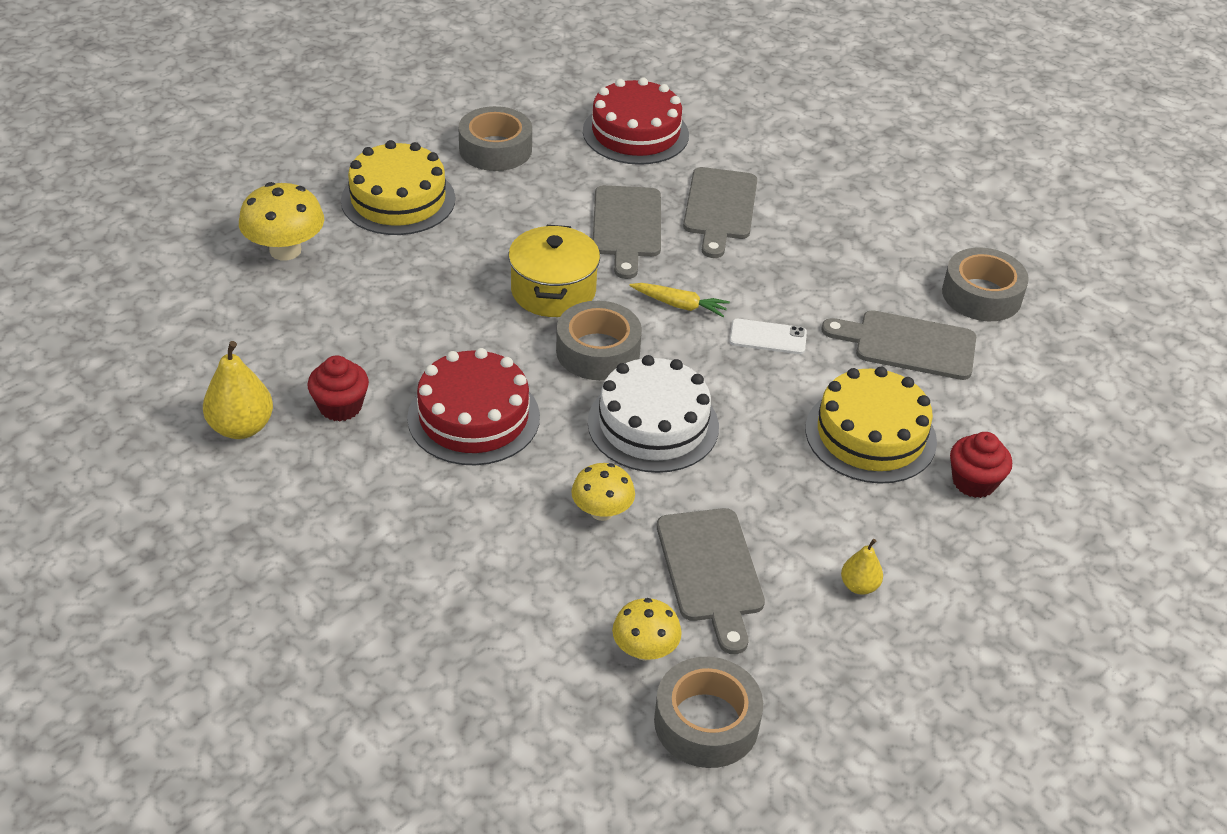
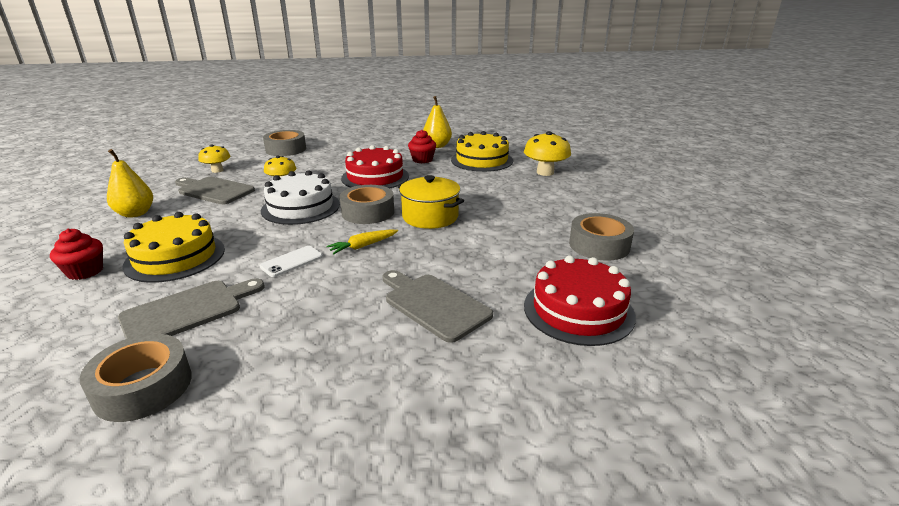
camera: 130 degrees right, 15 degrees down
yellow cake [341,140,455,235] -> yellow cake moved to [451,131,513,172]
grey cutting board [593,185,661,279] -> none
grey tape [654,657,763,768] -> grey tape moved to [263,130,306,156]
yellow pear [841,539,883,595] -> yellow pear [107,149,153,218], size x1.76

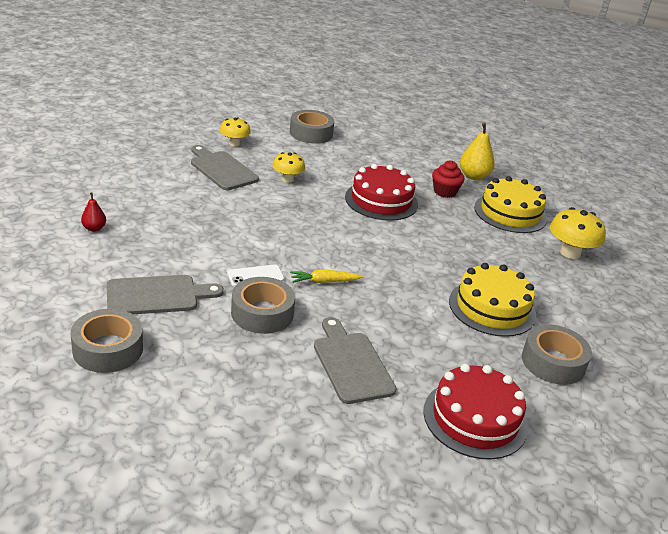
camera: 20 degrees right, 5 degrees up
red cupcake [50,229,103,280] -> red pear [81,192,106,232]
yellow pear [107,149,153,218] -> none
yellow cake [122,212,225,283] -> yellow cake moved to [449,263,536,337]
white cake [261,170,340,225] -> none
grey tape [340,185,394,224] -> grey tape moved to [231,277,295,334]
yellow pot [398,175,464,229] -> none

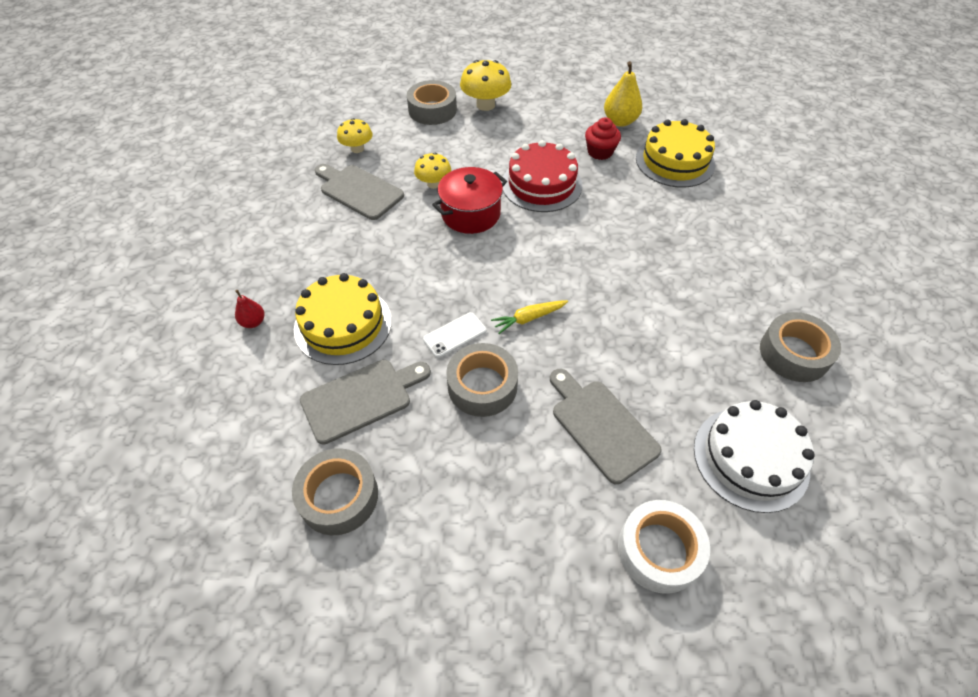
camera: 10 degrees left, 20 degrees up
red cake [423,364,528,460] -> white cake [694,400,815,513]
yellow cake [449,263,536,337] -> yellow cake moved to [294,273,392,365]
yellow mushroom [550,207,606,259] -> yellow mushroom moved to [460,60,511,111]
none -> red pot [432,167,507,234]
none -> white tape [618,500,710,594]

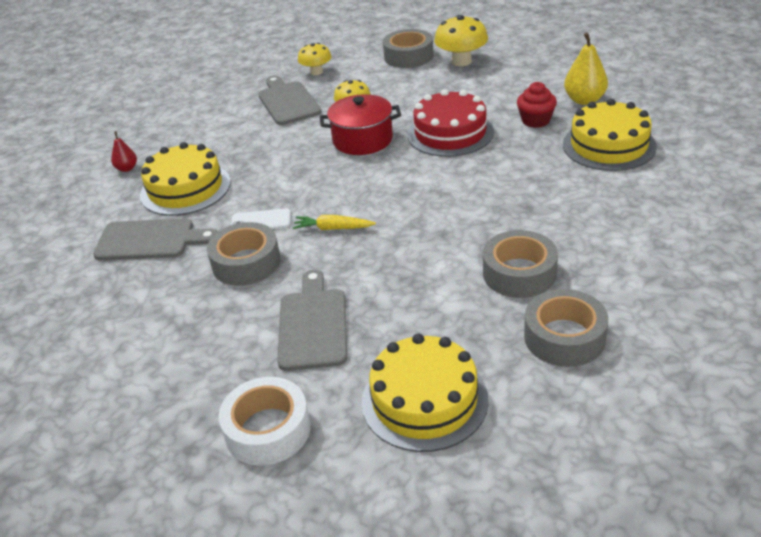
camera: 35 degrees right, 15 degrees down
grey tape [292,448,378,535] -> grey tape moved to [483,230,558,298]
white cake [694,400,815,513] -> yellow cake [362,334,489,452]

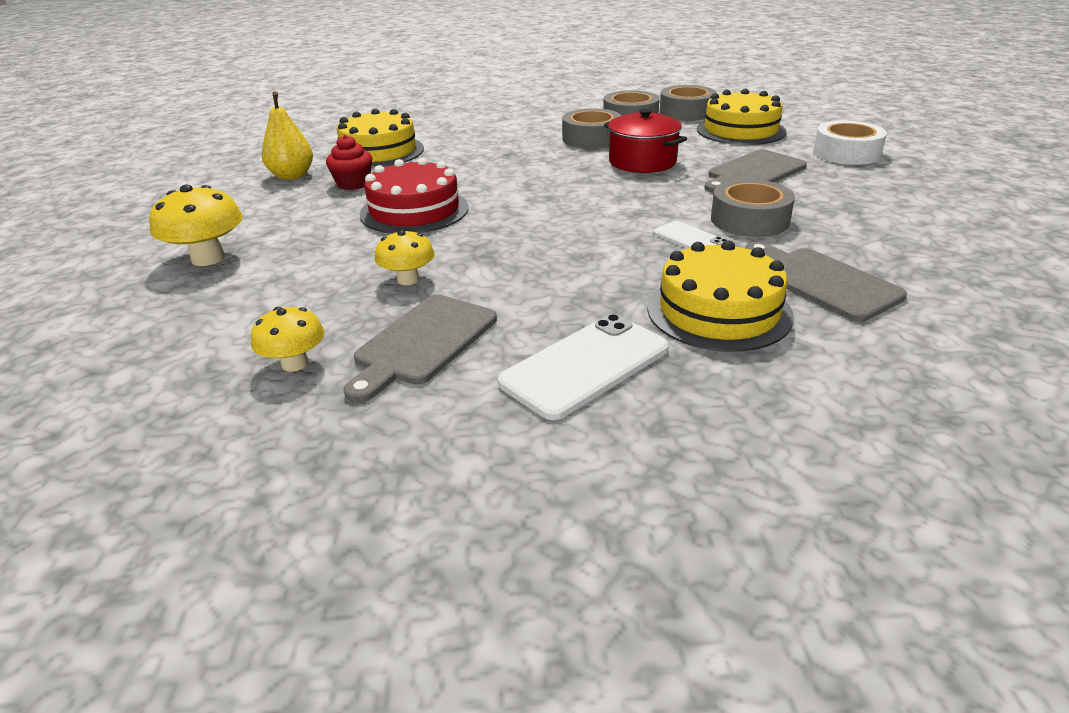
camera: 130 degrees left, 5 degrees down
red pear [111,131,137,172] -> none
yellow carrot [293,215,376,230] -> none
red pot [320,94,401,155] -> red pot moved to [604,109,687,173]
grey tape [383,29,434,68] -> grey tape moved to [659,85,717,121]
none -> white phone [498,314,669,420]

